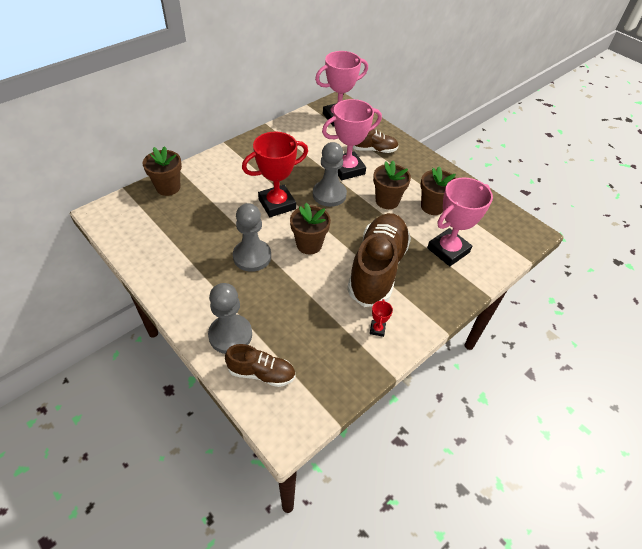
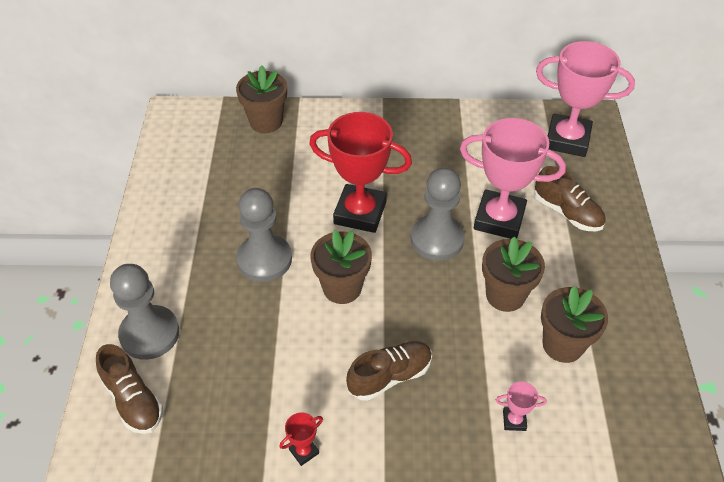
camera: 45 degrees right, 0 degrees up
brown shoe [347,213,411,307] -> brown shoe [346,341,432,401], size x0.51
pink trophy [427,177,493,266] -> pink trophy [496,381,547,431], size x0.41

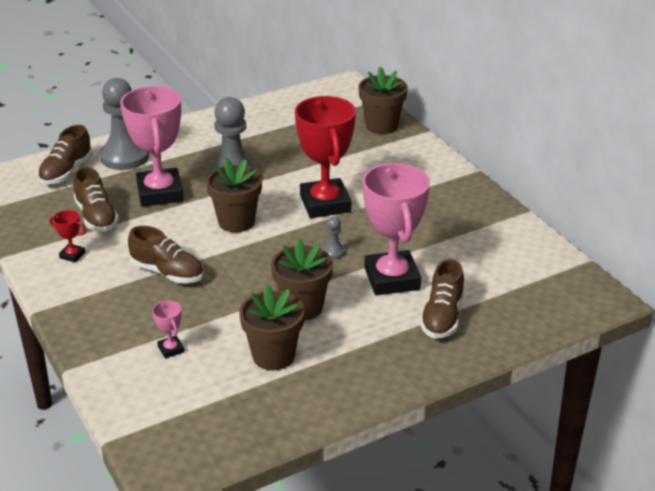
camera: 60 degrees right, 15 degrees down
grey pawn [411,167,465,261] -> grey pawn [322,217,345,259], size x0.43
pink trophy [536,41,635,157] -> pink trophy moved to [120,86,184,207]
none -> brown shoe [73,167,119,232]

